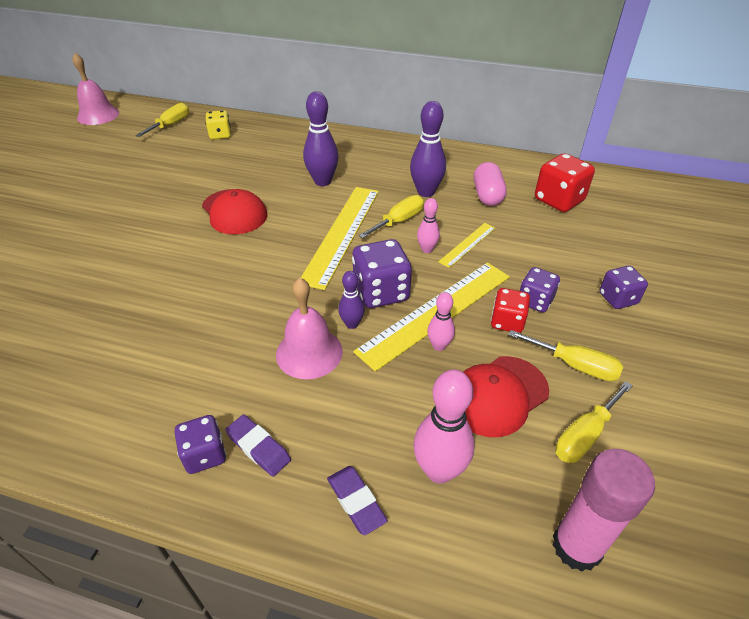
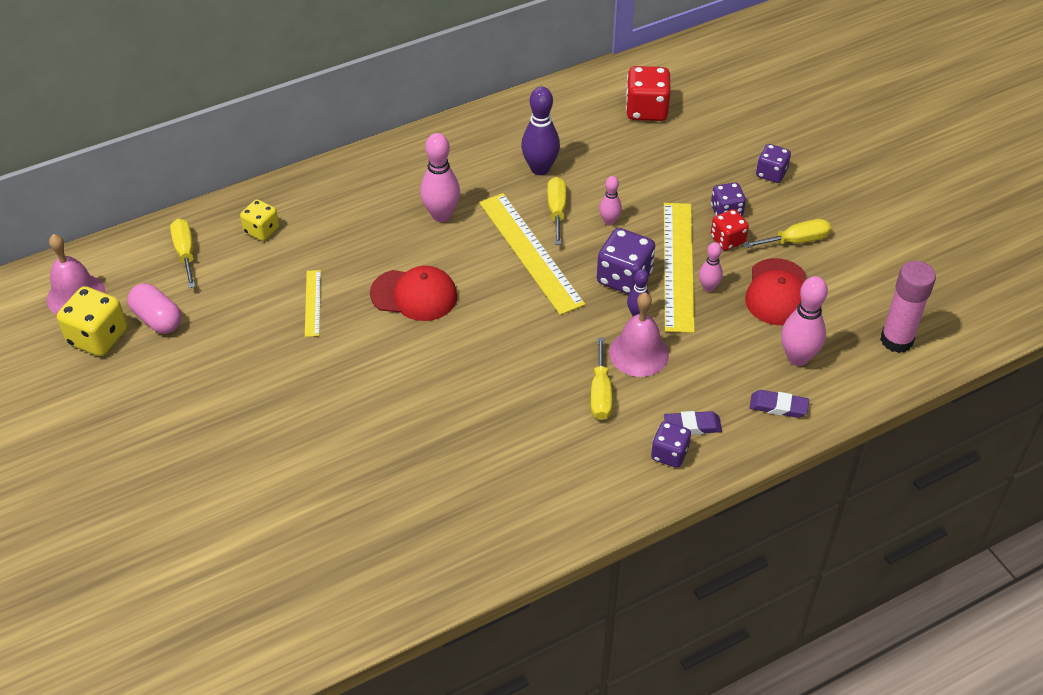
camera: 45 degrees left, 5 degrees up
purple bowling pin [303,91,339,186] -> pink bowling pin [420,133,460,222]
yellow ruler [438,223,495,268] -> yellow ruler moved to [305,270,321,337]
pink capsule [474,162,507,206] -> pink capsule moved to [127,283,182,334]
yellow screwdriver [555,381,633,463] -> yellow screwdriver moved to [591,338,612,420]
none -> yellow dice [57,286,127,356]

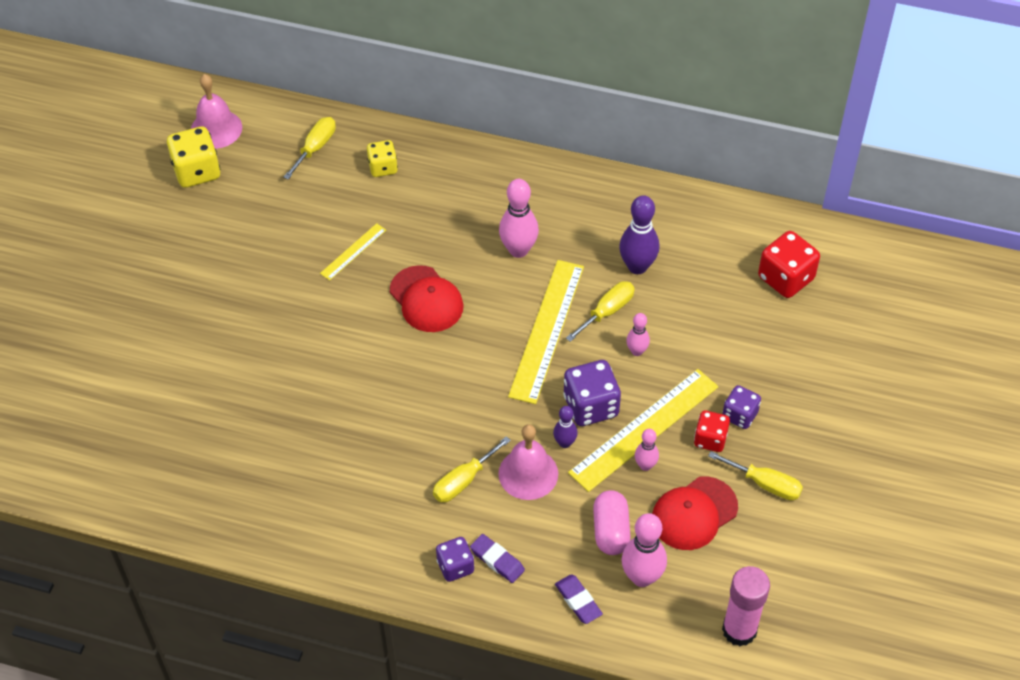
camera: 45 degrees right, 5 degrees up
pink capsule [127,283,182,334] -> pink capsule moved to [593,490,631,555]
purple dice [756,144,791,183] -> none

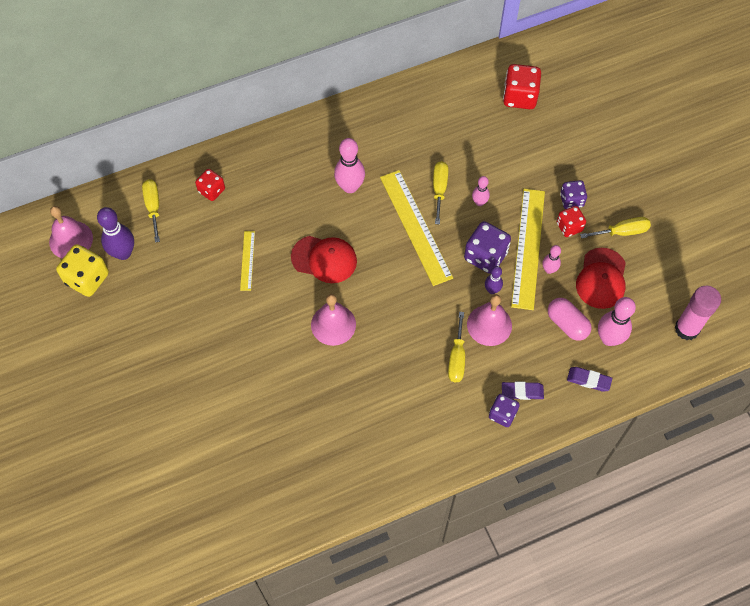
camera: 40 degrees left, 10 degrees up
yellow dice [367,140,398,177] -> red dice [195,169,225,201]
purple bowling pin [619,195,659,274] -> purple bowling pin moved to [97,207,134,260]
none -> pink bell [311,294,356,346]

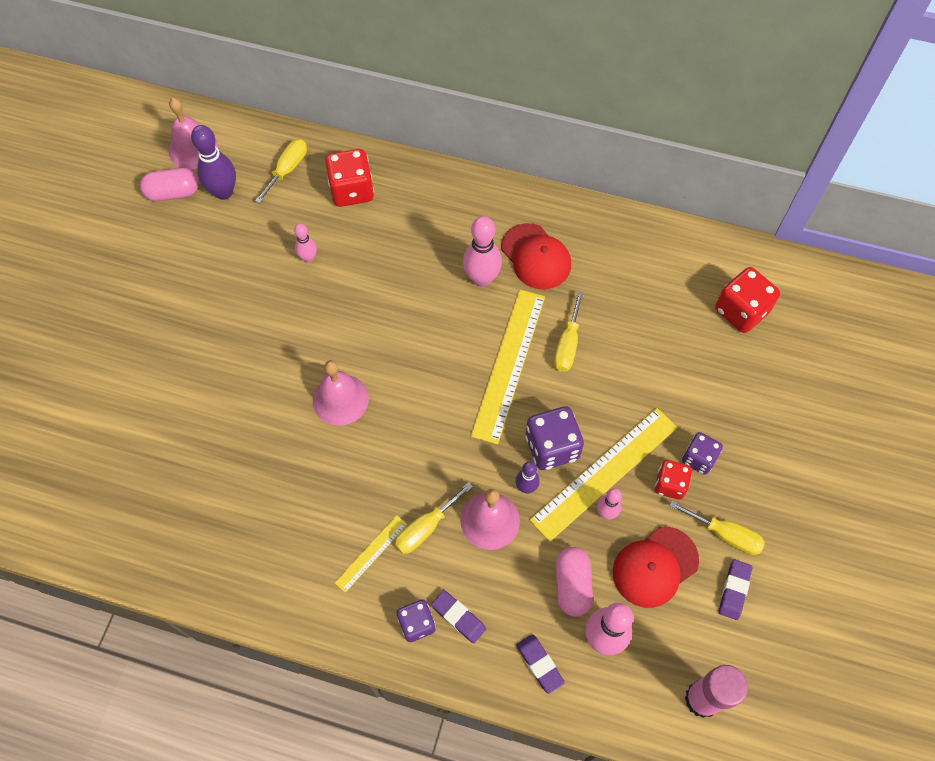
camera: 40 degrees right, 0 degrees up
yellow dice [56,244,109,297] -> pink capsule [140,168,199,201]
red dice [195,169,225,201] -> red dice [325,149,374,207], size x1.59
yellow ruler [240,231,255,291] -> yellow ruler moved to [335,515,408,593]
red cap [291,236,357,283] -> red cap moved to [501,223,571,289]
yellow screwdriver [433,161,448,225] -> yellow screwdriver turned 150 degrees clockwise [554,292,584,372]
pink bowling pin [472,176,490,206] -> pink bowling pin moved to [294,224,317,263]
none -> purple eraser [719,560,752,620]

